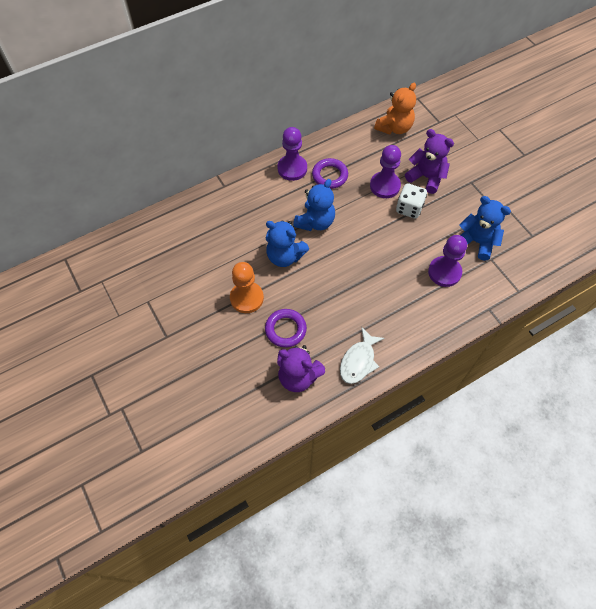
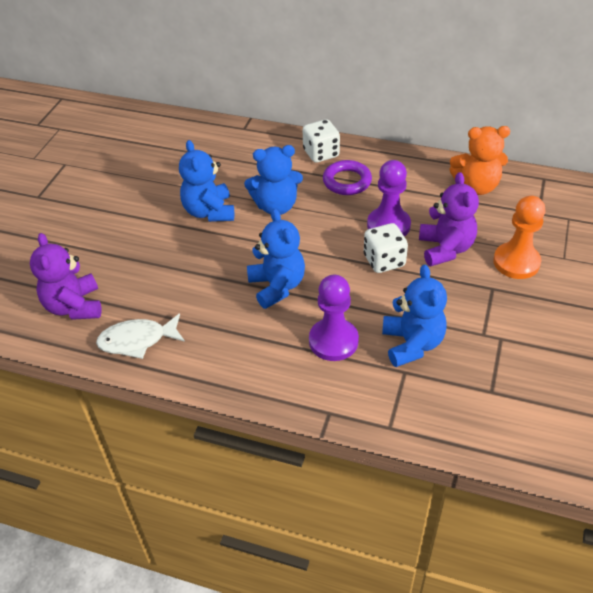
camera: 50 degrees right, 15 degrees down
orange pawn [230,262,264,313] -> orange pawn moved to [493,196,545,279]
purple ring [265,309,307,348] -> none
purple pawn [278,127,307,181] -> white dice [303,119,340,163]
none -> blue teddy bear [247,209,305,309]

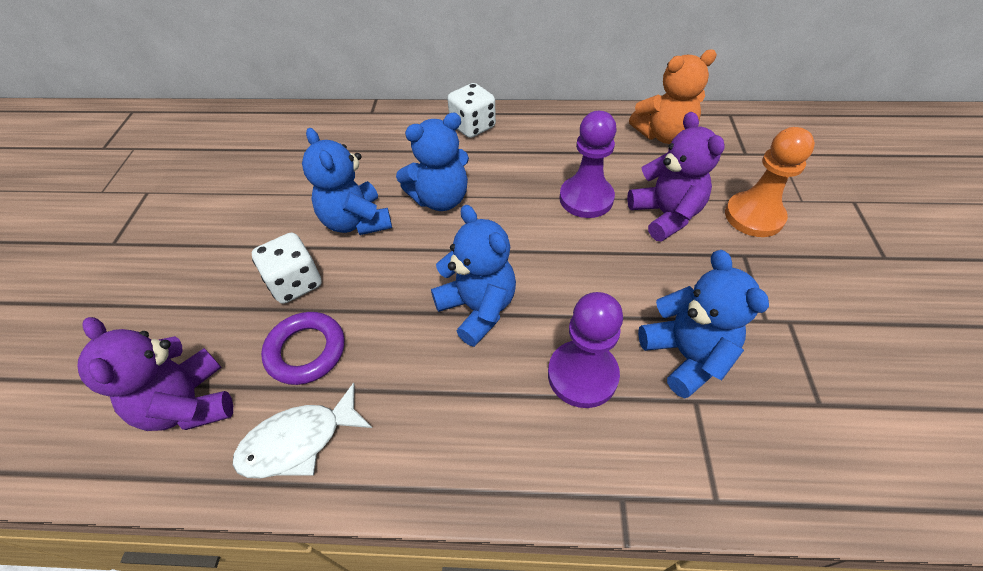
camera: 15 degrees left, 5 degrees up
purple ring [323,160,372,195] -> purple ring moved to [261,312,345,385]
white dice [364,223,408,273] -> white dice moved to [252,233,322,304]

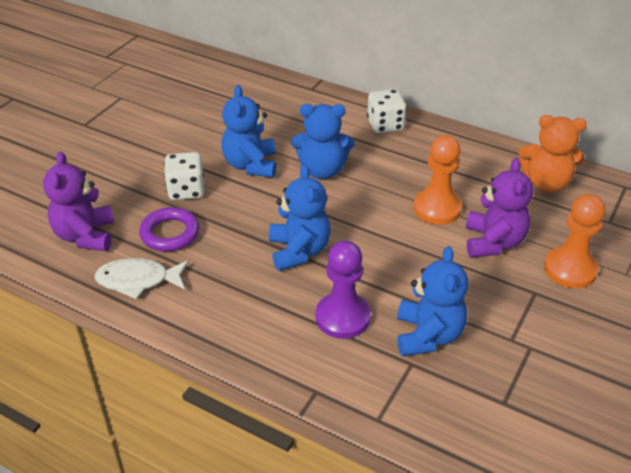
camera: 25 degrees right, 10 degrees down
purple pawn [559,111,617,218] -> orange pawn [413,135,462,225]

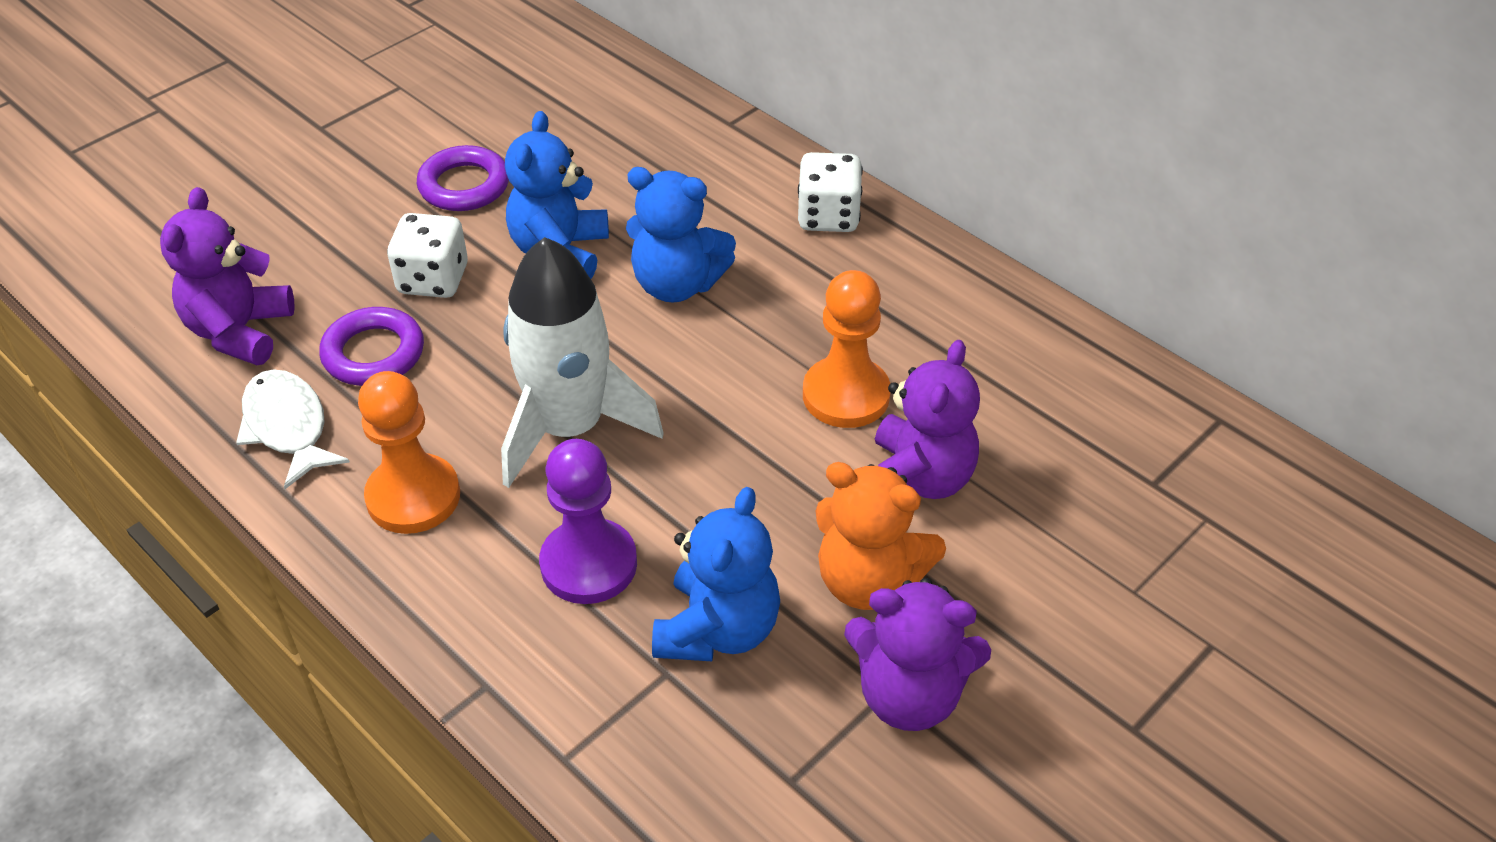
camera: 15 degrees right, 5 degrees up
white fish [94,258,189,299] -> white fish turned 45 degrees clockwise [236,369,350,489]
blue teddy bear [269,164,331,271] -> white rocket [501,237,664,488]
orange teddy bear [518,115,587,193] -> orange teddy bear moved to [816,462,946,610]
orange pawn [544,194,605,289] -> orange pawn moved to [358,371,460,534]
none -> purple ring [417,145,509,211]
none -> purple teddy bear [844,578,991,731]

